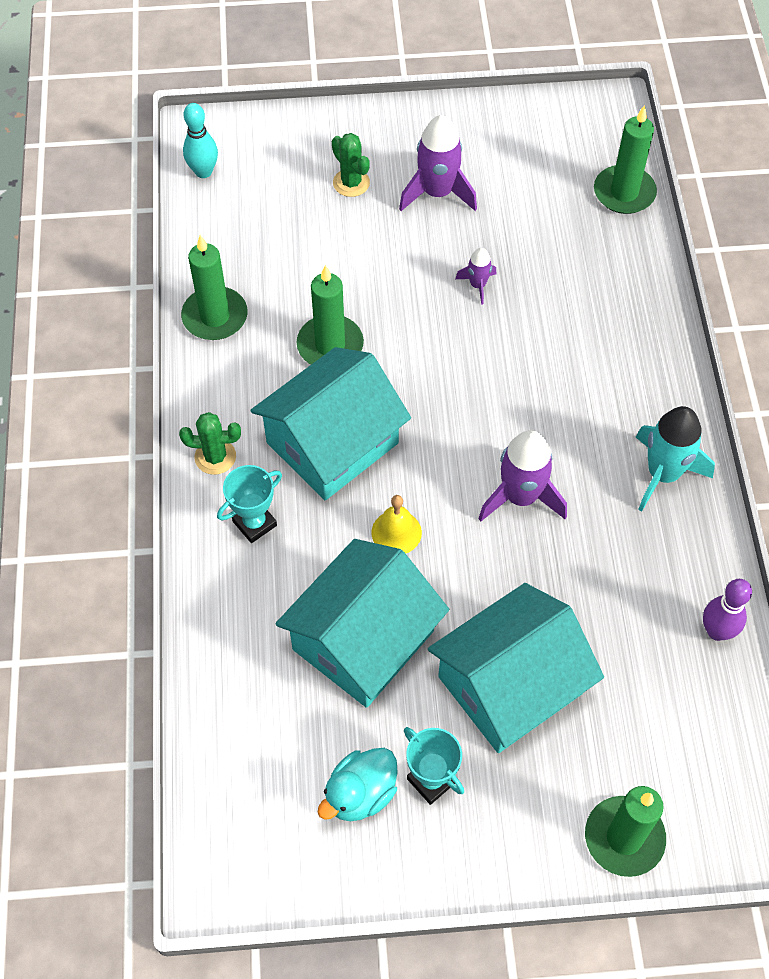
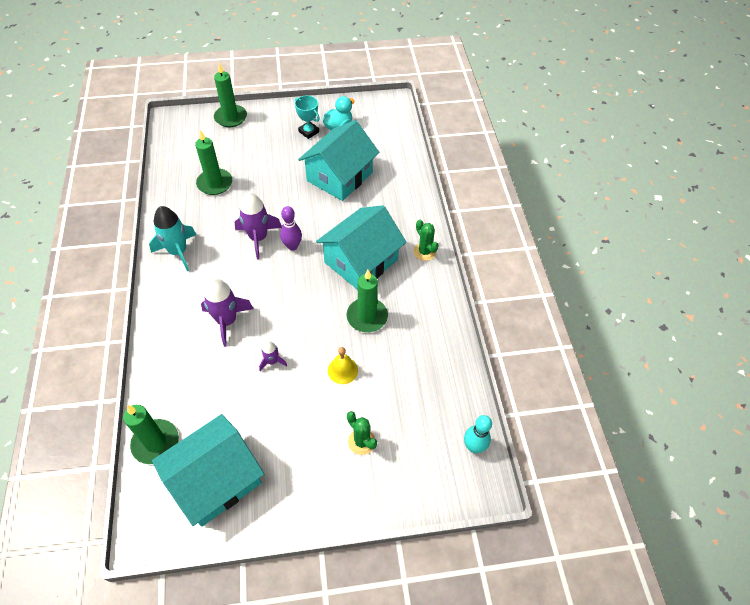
camera: 175 degrees right, 5 degrees down
green cactus [179,412,241,475] -> green cactus turned 60 degrees clockwise [413,220,439,261]
green candle [181,235,248,340] -> green candle moved to [195,130,232,195]
turquoise trophy [217,465,282,543] -> none
yellow bell [371,495,422,554] -> yellow bell moved to [328,347,358,384]
purple rocket [399,115,477,211] -> purple rocket moved to [201,278,254,347]
turquoise house [428,583,604,753] -> turquoise house moved to [152,414,264,527]
purple bowling pin [703,579,752,641] -> purple bowling pin moved to [280,206,302,251]

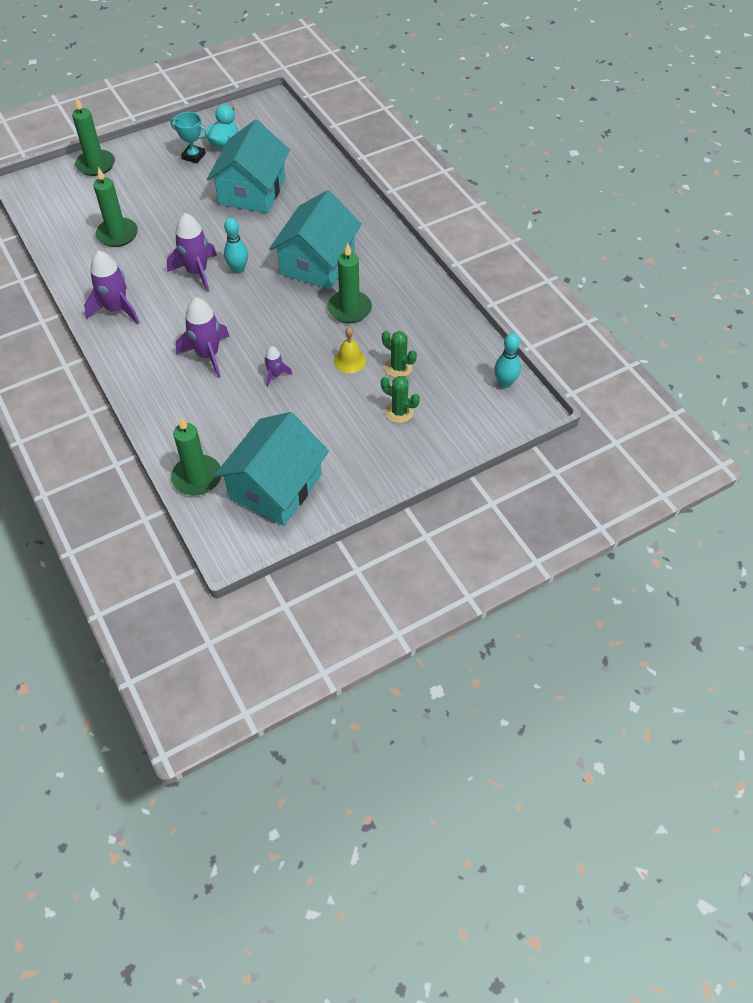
camera: 20 degrees left, 0 degrees up
turquoise rocket [149,206,197,271] -> purple rocket [84,251,139,324]
purple bowling pin [280,206,302,251] -> turquoise bowling pin [224,218,248,274]
green cactus [413,220,439,261] -> green cactus moved to [382,331,417,378]

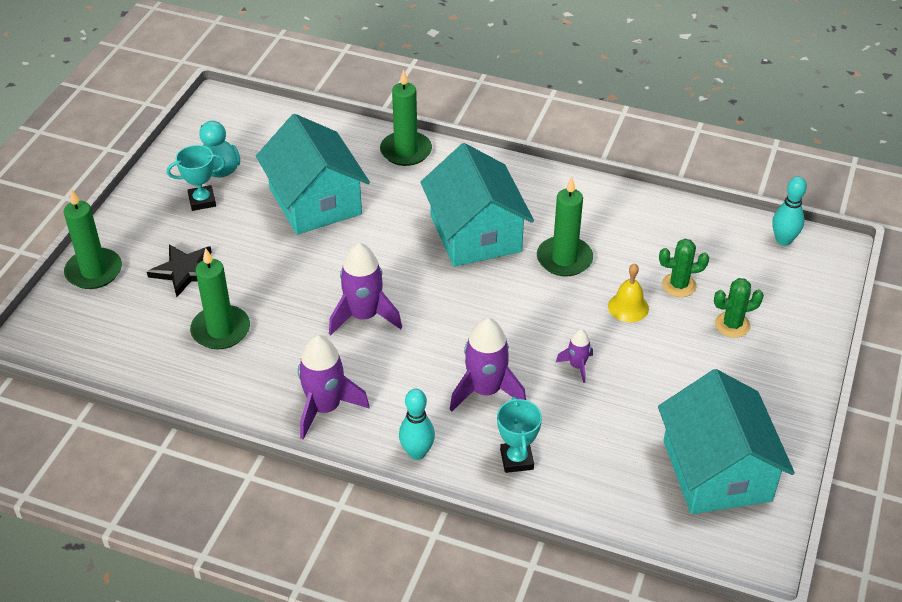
camera: 40 degrees left, 10 degrees down
green candle [171,417,221,495] -> green candle moved to [380,69,432,166]
turquoise bowling pin [224,218,248,274] -> turquoise bowling pin moved to [399,389,435,460]
none -> black star [147,244,212,297]
none -> turquoise trophy [497,397,542,473]

